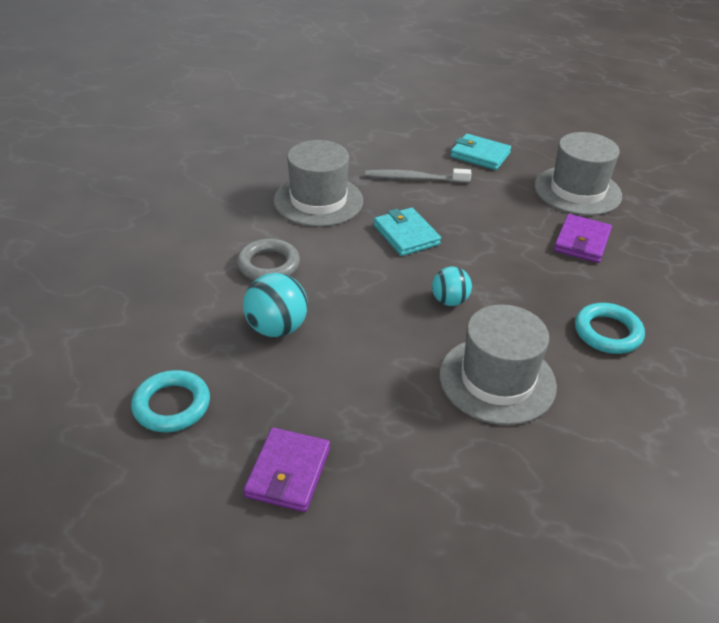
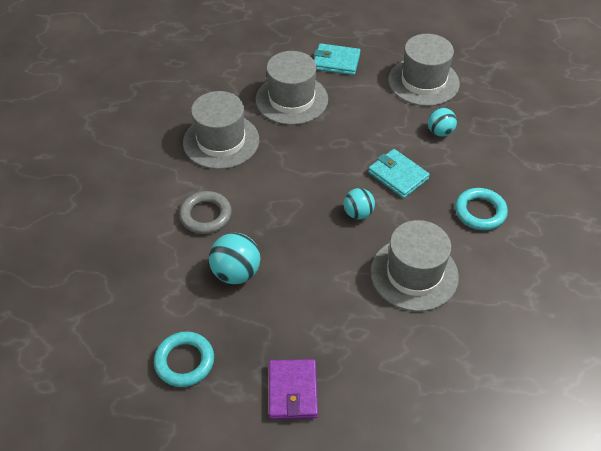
camera: 15 degrees left, 10 degrees up
grey toothbrush [365,168,471,183] -> grey hat [256,51,328,125]
turquoise wallet [374,207,441,256] -> turquoise wallet moved to [368,149,430,198]
purple wallet [554,214,612,263] -> turquoise ball [428,108,457,137]

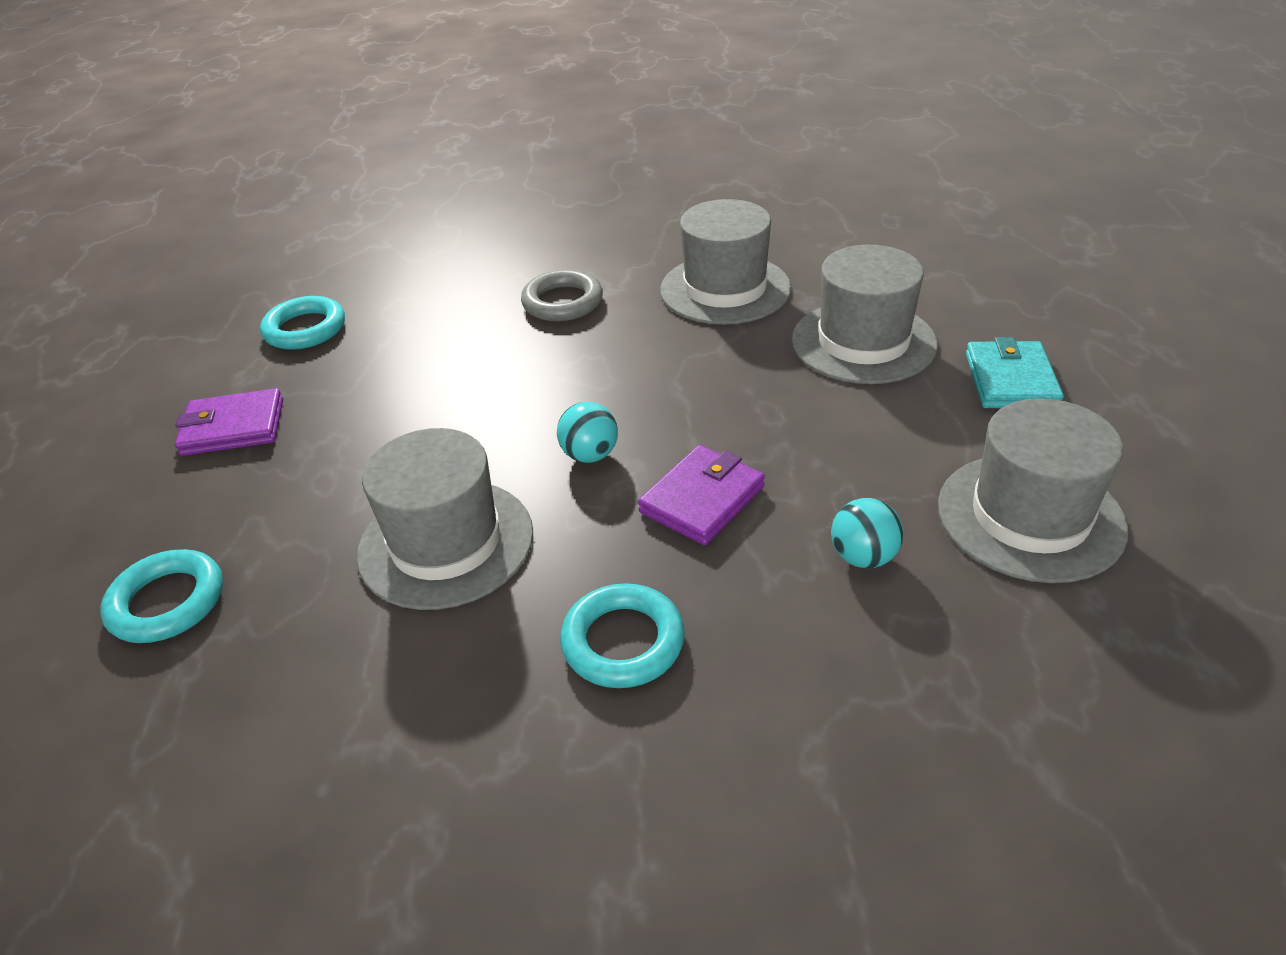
camera: 85 degrees right, 10 degrees down
turquoise ball [209,233,260,284] -> none
turquoise wallet [368,149,430,198] -> purple wallet [638,445,765,545]
none -> turquoise ring [100,549,223,643]

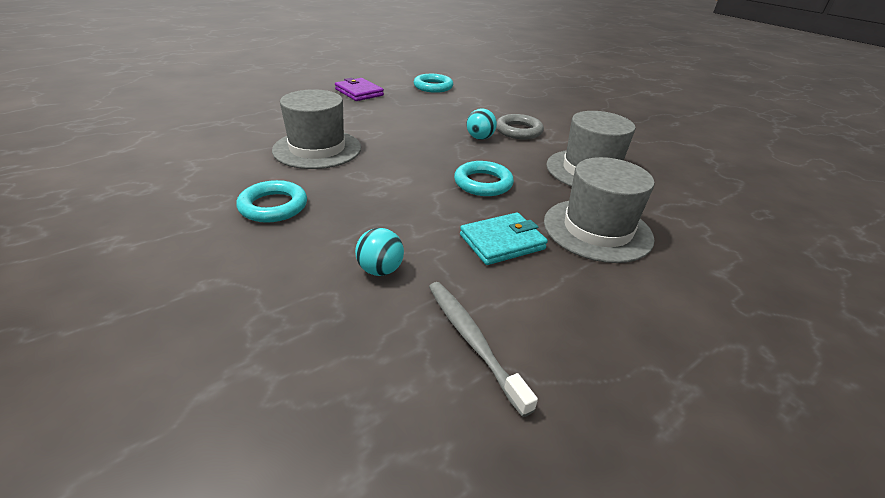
camera: 55 degrees right, 5 degrees down
turquoise ring [100,549,223,643] -> turquoise ring moved to [454,161,514,196]
turquoise ball [557,402,618,463] -> turquoise ball moved to [466,108,497,140]
purple wallet [638,445,765,545] -> none
grey hat [938,398,1128,583] -> grey toothbrush [429,282,538,417]
turquoise wallet [966,337,1064,408] -> turquoise wallet moved to [460,212,548,265]

